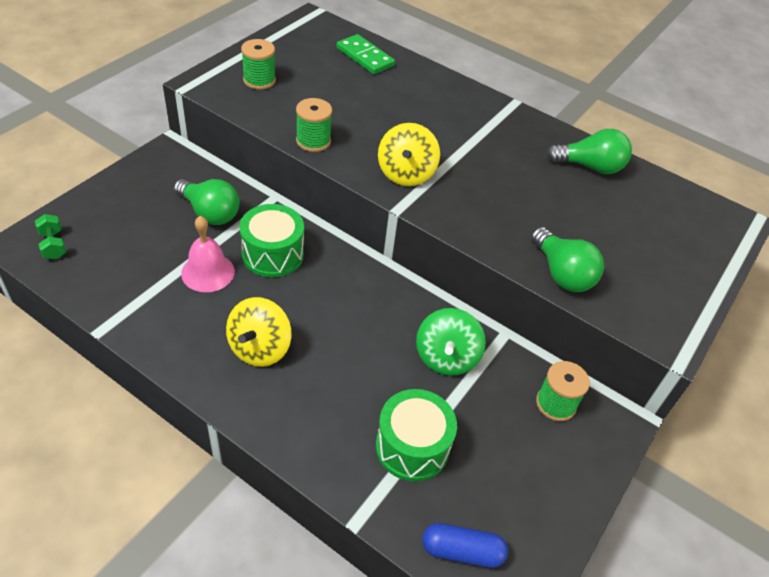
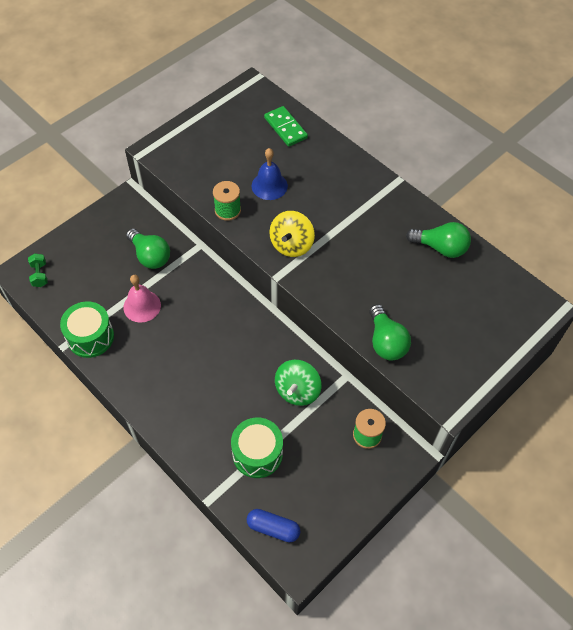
camera: 15 degrees right, 10 degrees up
yellow spinning top [226,297,291,367] -> none
green drum [240,204,304,277] -> green drum moved to [60,301,114,358]
green spool [241,39,276,90] -> none
none -> blue bell [252,148,288,200]

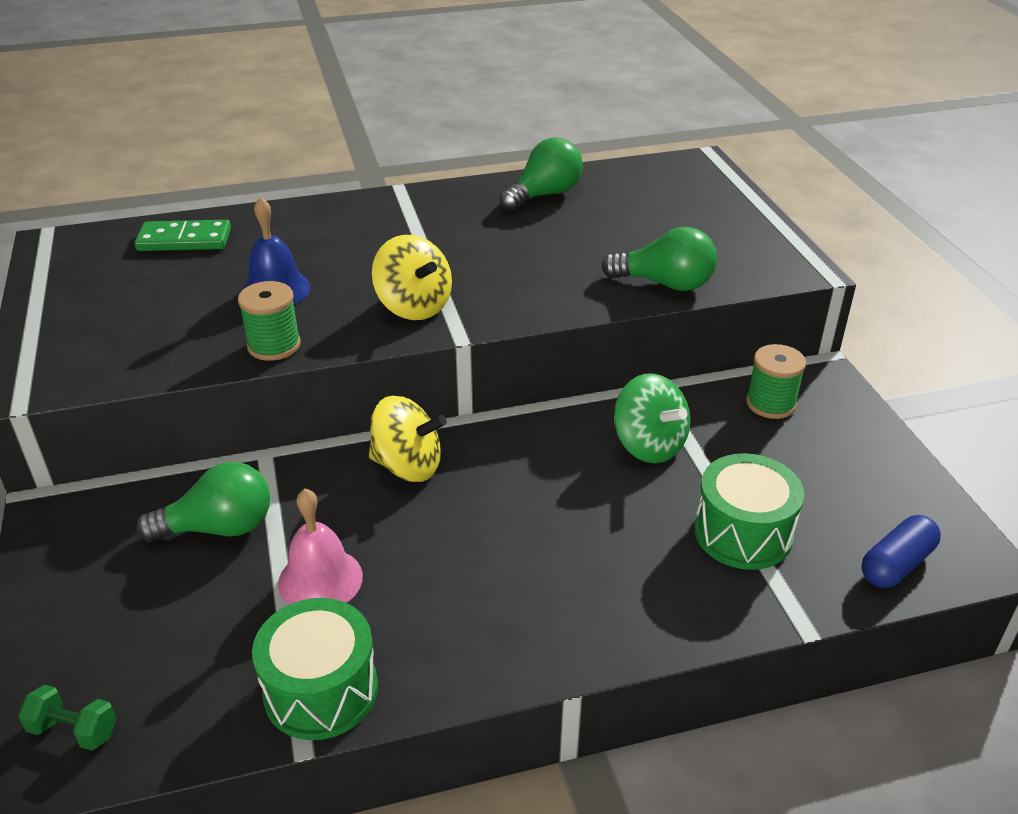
camera: 60 degrees left, 20 degrees down
none -> yellow spinning top [369,396,447,482]

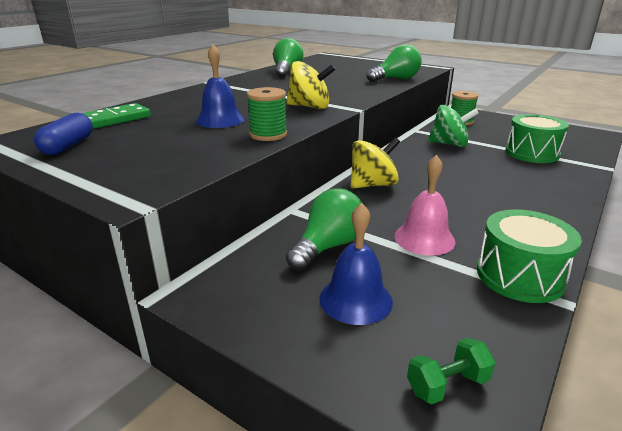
camera: 40 degrees left, 10 degrees down
blue capsule [861,515,941,588] -> blue capsule moved to [34,113,93,155]
none -> blue bell [319,203,393,325]

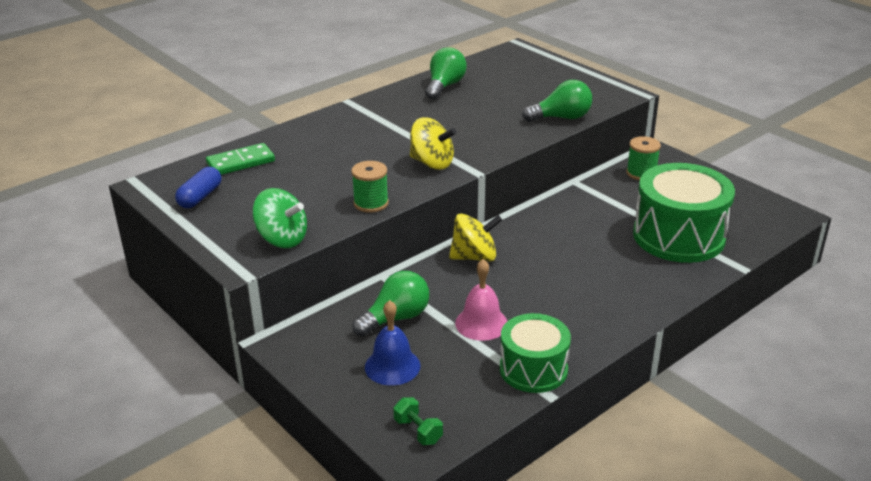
camera: 15 degrees right, 5 degrees up
blue bell [196,44,245,128] -> none
green dumbbell [407,338,495,404] -> green dumbbell turned 60 degrees clockwise [393,397,443,445]
green spinning top [428,105,479,147] -> green spinning top moved to [252,188,307,248]
green drum [505,114,569,163] -> green drum [633,163,735,263], size x1.59

